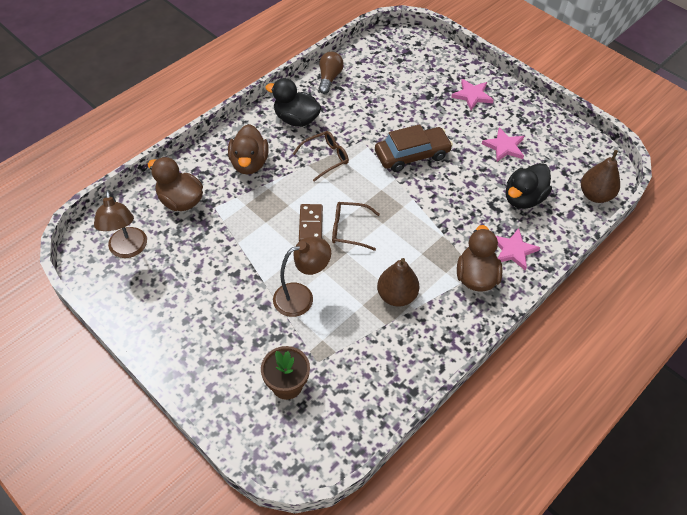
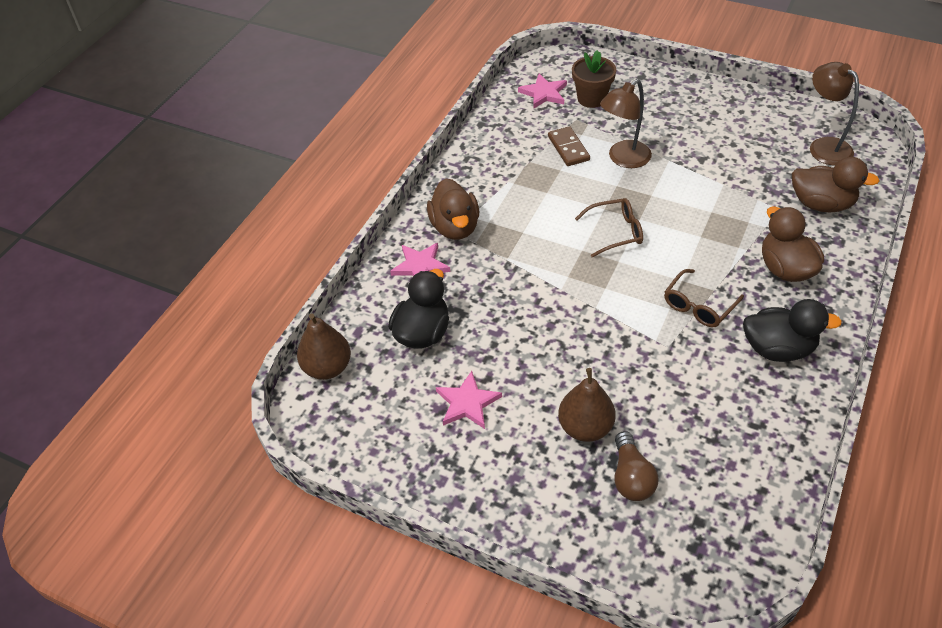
camera: 165 degrees right, 5 degrees down
brown domino [299,204,323,241] -> brown domino moved to [548,126,590,166]
brown light bulb [319,52,344,94] -> brown light bulb moved to [614,431,659,501]
brown car [375,124,453,172] -> none
brown pear [377,258,419,307] -> brown pear moved to [558,368,616,442]
pink star [451,79,494,110] -> pink star moved to [518,74,567,109]

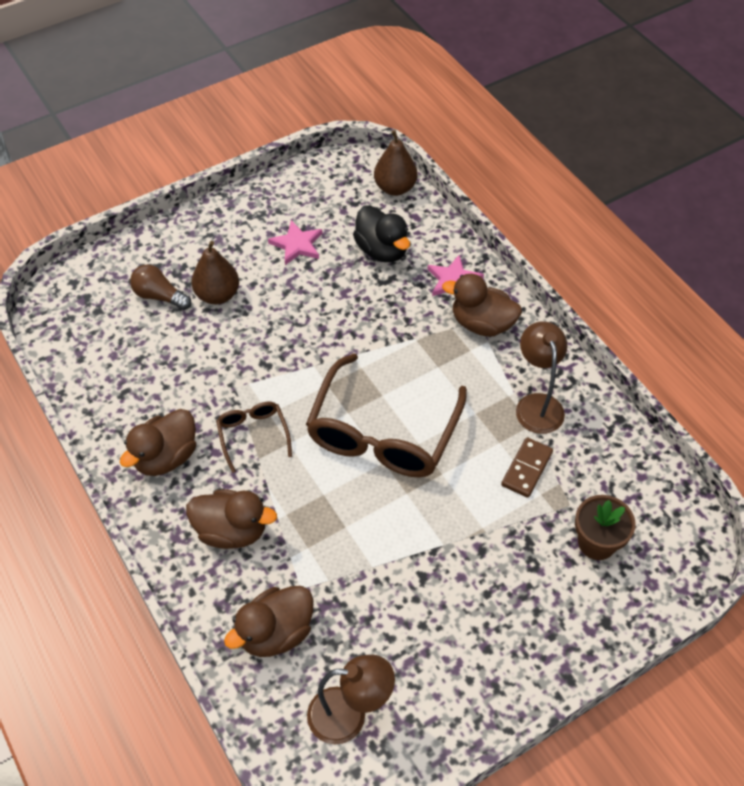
camera: 120 degrees right, 5 degrees up
pink star [518,74,567,109] -> none
brown domino [548,126,590,166] -> brown domino turned 75 degrees counterclockwise [501,438,553,498]
brown glasses [575,198,643,257] -> brown glasses [306,353,467,477], size x2.10
brown lamp [600,79,652,168] -> brown lamp moved to [516,321,567,434]
black duck [743,299,842,362] -> brown duck [120,409,196,476]

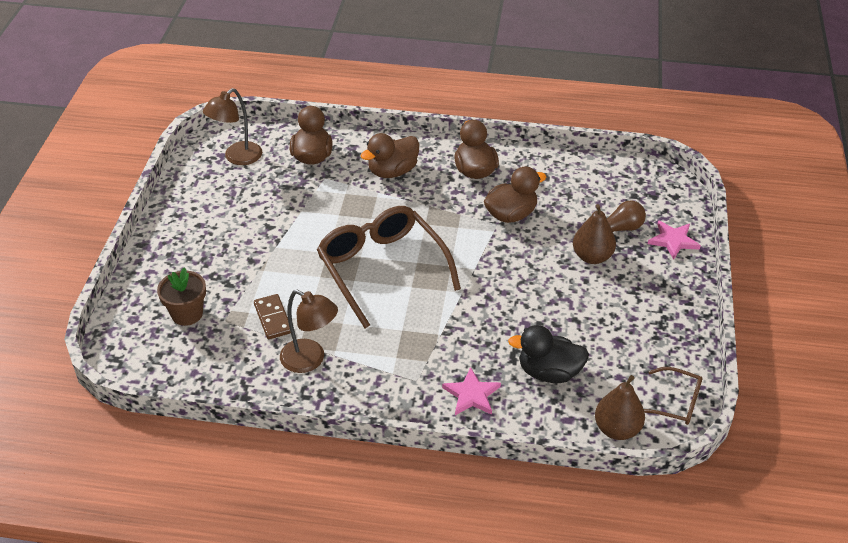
camera: 130 degrees right, 10 degrees down
brown glasses [216,402,292,473] -> brown glasses moved to [644,367,703,425]
pink star [268,220,323,265] -> pink star moved to [648,220,701,260]
brown duck [442,274,522,337] -> brown duck moved to [484,167,546,223]

